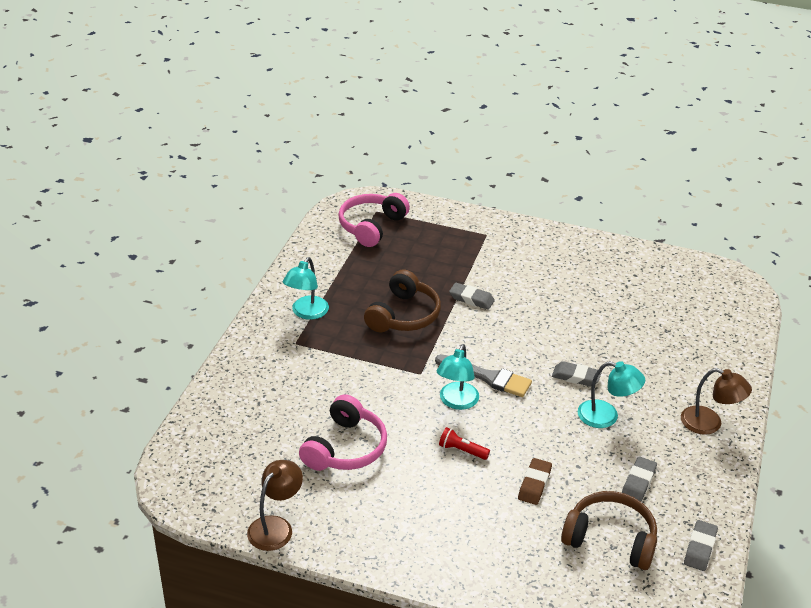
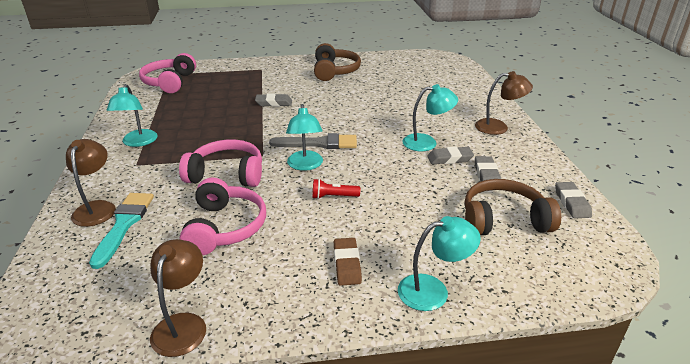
camera: 25 degrees left, 5 degrees down
brown headphones [364,269,441,332] -> brown headphones moved to [314,43,361,81]
brown eraser [518,458,552,505] -> brown eraser moved to [334,238,362,286]
grey eraser [552,361,602,386] -> grey eraser moved to [427,147,474,164]
none -> brown lamp [66,139,116,227]
none -> turquoise brush [89,193,154,269]
none -> pink headphones [179,139,262,187]
none -> turquoise lamp [398,216,481,311]

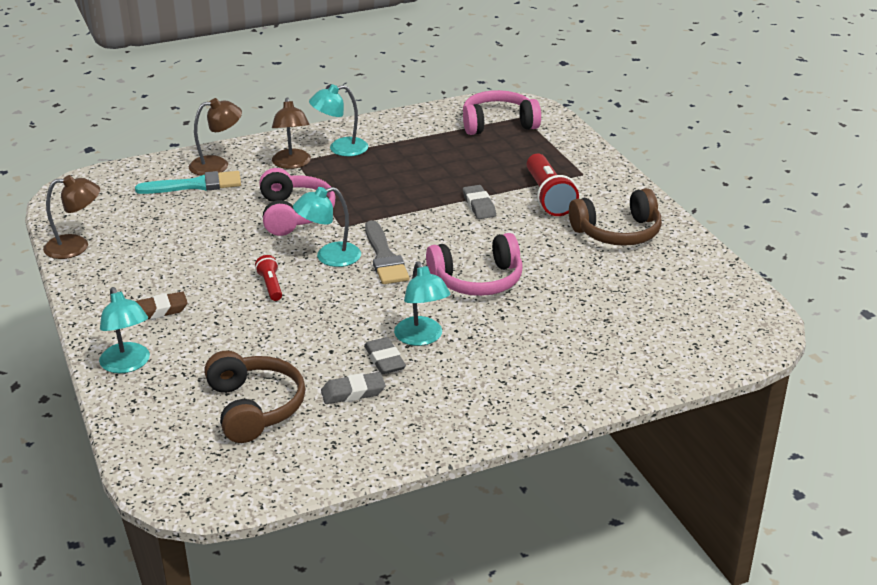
camera: 75 degrees right, 0 degrees up
pink headphones [180,178,266,255] -> pink headphones moved to [426,233,523,296]
brown lamp [475,71,533,135] -> brown lamp moved to [272,97,311,169]
grey eraser [555,182,592,218] -> none
none -> red flashlight [527,154,579,216]

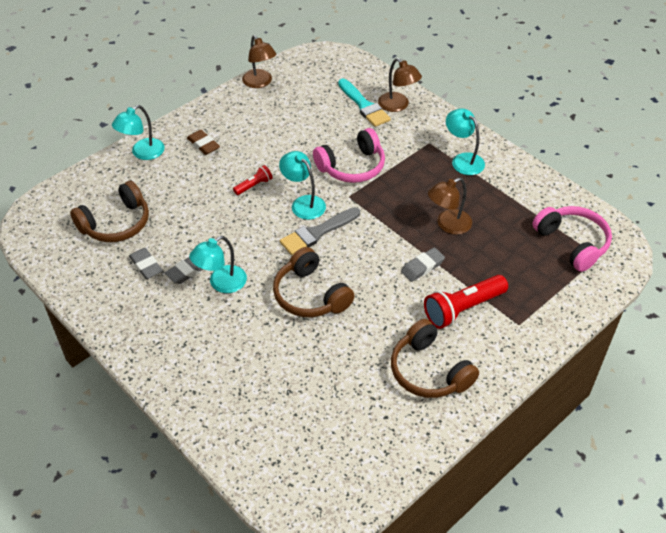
camera: 70 degrees right, 15 degrees up
brown lamp [272,97,311,169] -> brown lamp moved to [428,178,472,235]
pink headphones [426,233,523,296] -> brown headphones [273,247,355,317]

